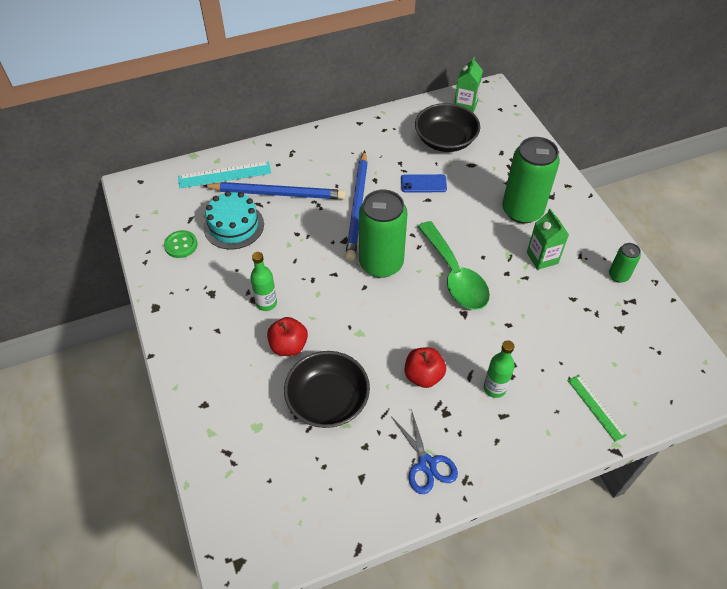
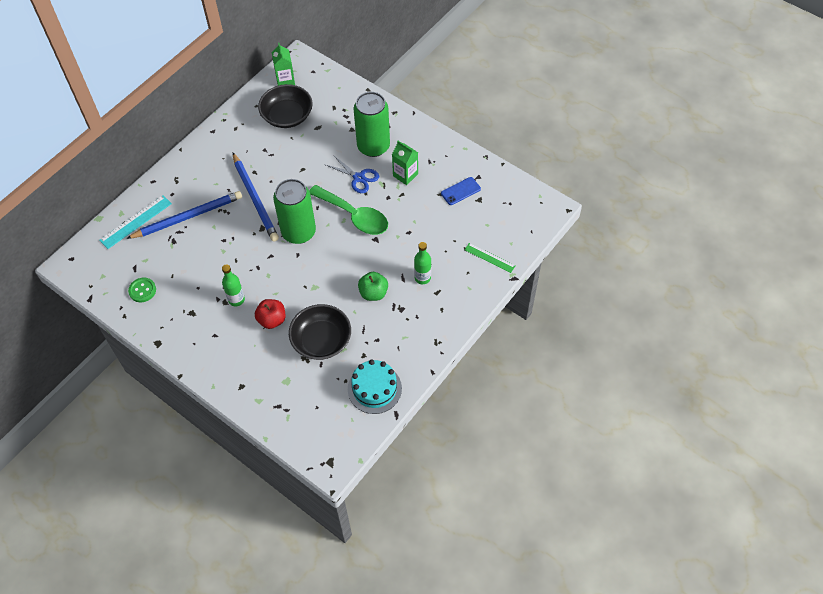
camera: 30 degrees left, 5 degrees up
turquoise cake [203,191,264,249] -> turquoise cake moved to [348,360,402,414]
blue scissors [392,409,458,494] -> blue scissors moved to [324,155,379,193]
blue phone [401,174,447,192] -> blue phone moved to [441,177,481,205]
red apple [405,347,446,388] -> green apple [358,272,388,301]
green can [609,243,641,283] -> none

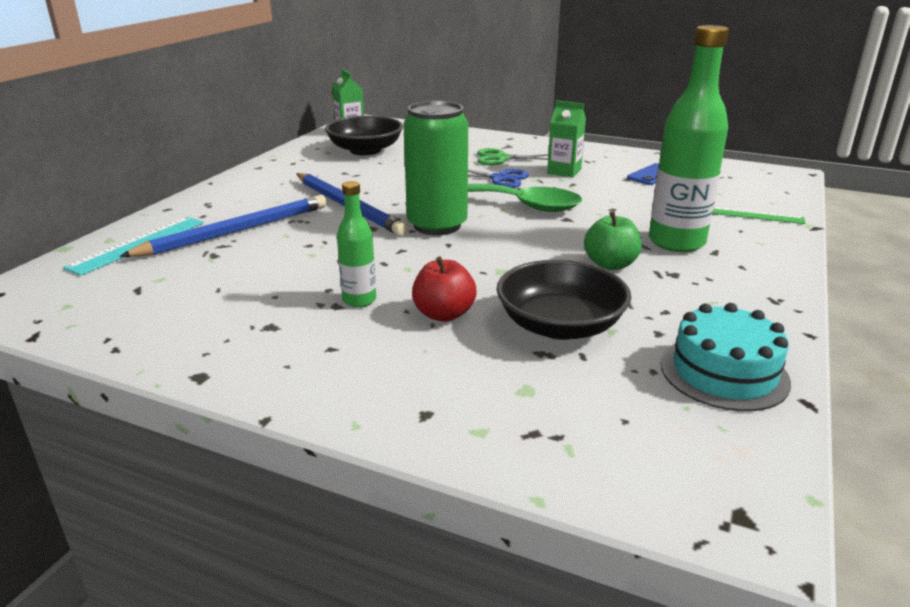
camera: 15 degrees left, 30 degrees down
green button [128,278,156,302] -> none
green can [353,92,390,157] -> green scissors [477,148,548,165]
green bottle [414,242,431,284] -> green bottle [649,25,729,252], size x1.93

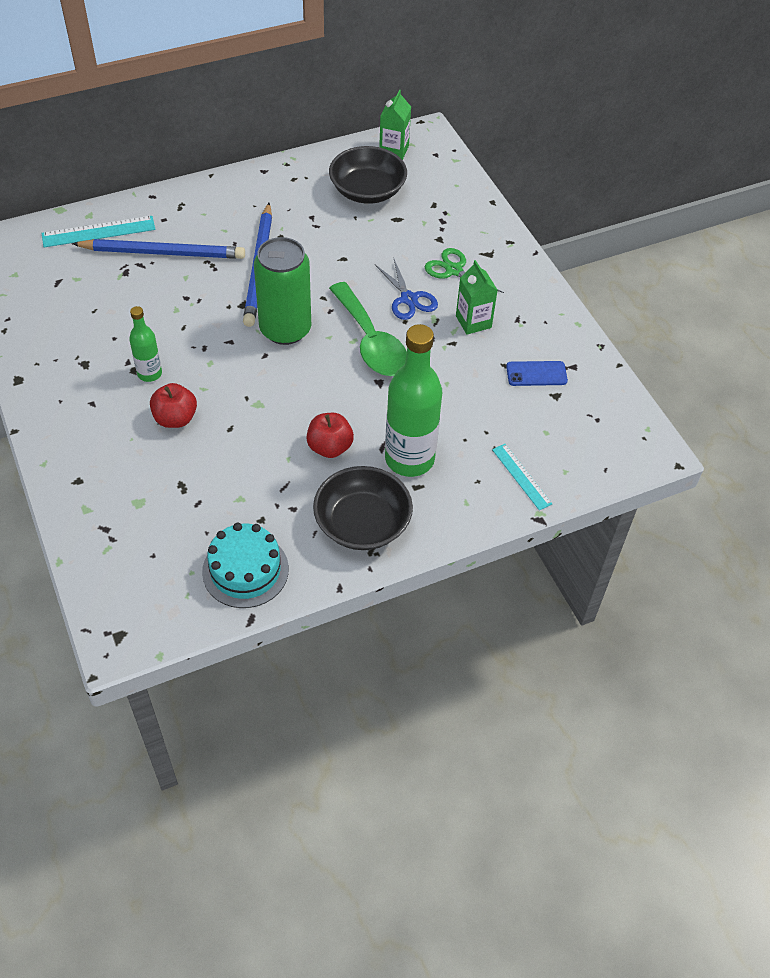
camera: 40 degrees right, 25 degrees up
black bowl [496,260,632,340] -> black bowl moved to [313,466,413,550]
green apple [584,211,642,270] -> red apple [306,413,354,458]
green ruler [713,207,806,224] -> turquoise ruler [492,444,552,510]

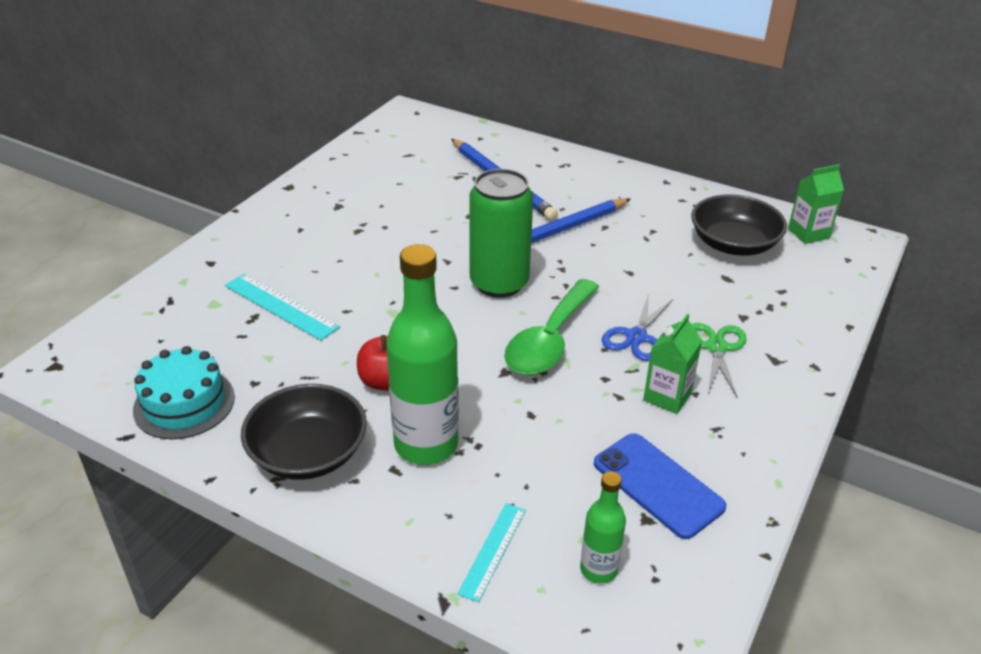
camera: 55 degrees right, 15 degrees down
turquoise ruler [41,216,156,247] -> turquoise ruler moved to [225,274,340,341]
green bottle [129,306,162,382] -> green bottle moved to [580,471,626,584]
red apple [150,383,197,428] -> none
blue phone [506,361,568,386] -> blue phone [594,433,727,539], size x1.54

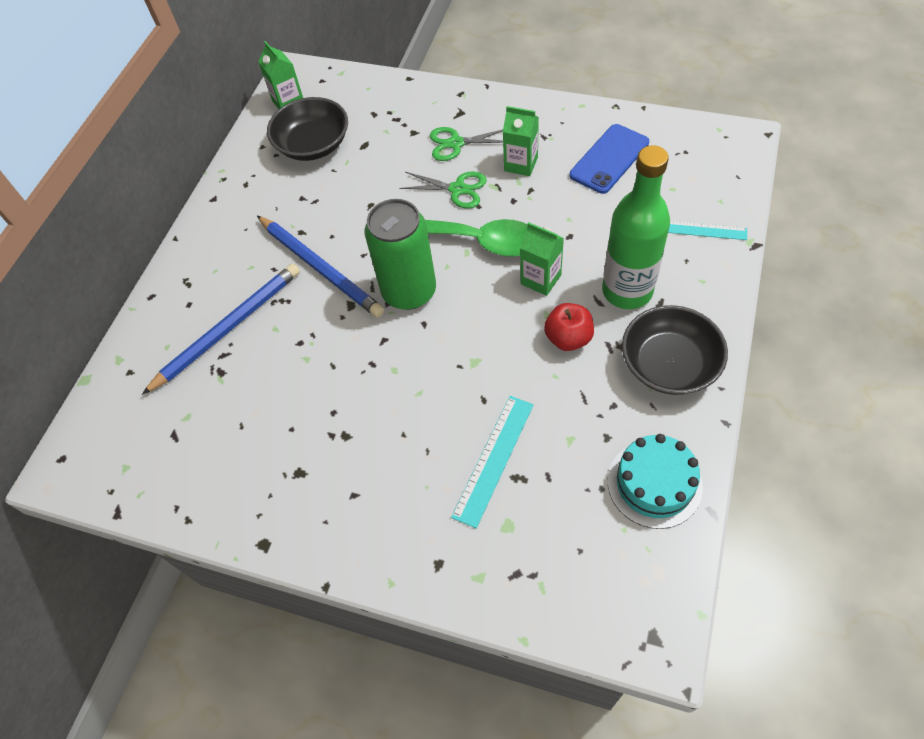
camera: 95 degrees left, 20 degrees up
green bottle [580,471,626,584] -> none
blue scissors [602,294,673,361] -> green scissors [399,171,487,209]
none -> green carton [520,222,564,296]

